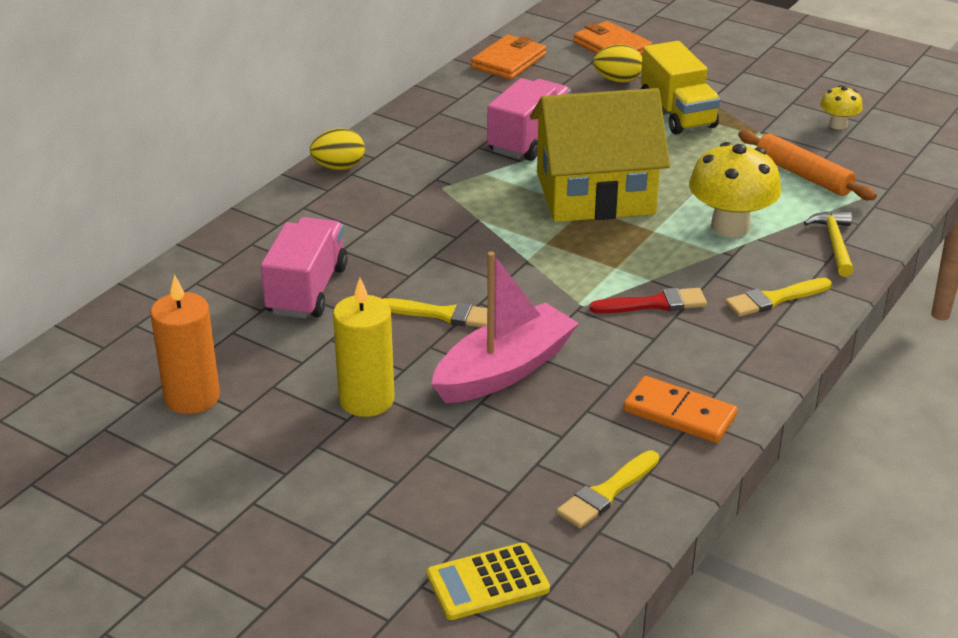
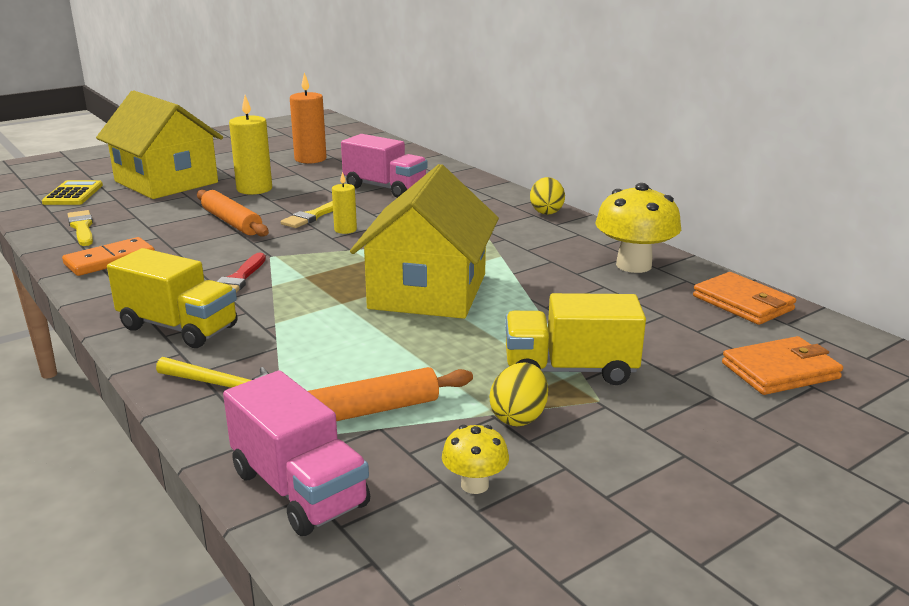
camera: 110 degrees right, 10 degrees down
pink boat [432,252,579,403] -> orange rolling pin [197,190,269,237]
pink truck [487,78,571,161] -> pink truck moved to [223,370,370,536]
yellow egg [593,44,642,83] -> yellow egg moved to [490,362,548,426]
yellow mushroom [689,142,781,238] -> yellow mushroom moved to [595,183,681,273]
yellow brush [725,278,831,317] -> yellow truck [107,248,237,348]
none -> yellow house [96,91,223,199]
none -> yellow candle [332,172,357,234]

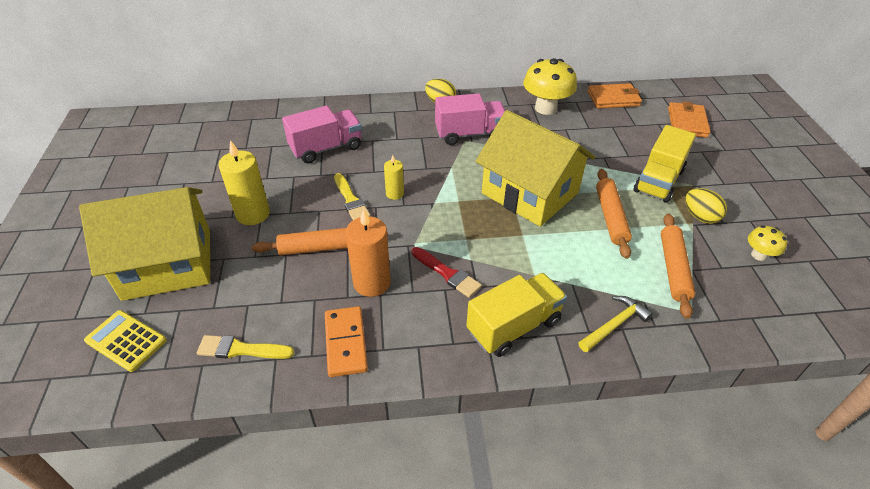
camera: 60 degrees left, 20 degrees up
pink truck [223,370,370,536] -> pink truck moved to [435,93,505,145]
orange candle [290,72,327,164] -> orange candle moved to [346,209,391,297]
none -> orange rolling pin [596,169,632,259]

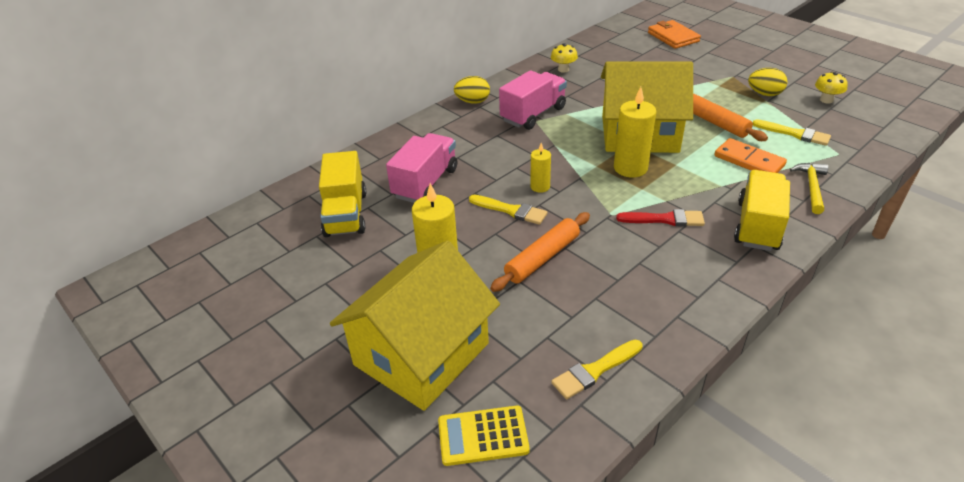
camera: 35 degrees left, 5 degrees down
orange domino [325,306,368,377] -> orange domino moved to [714,138,787,173]
orange candle [346,209,391,297] -> none
yellow mushroom [523,58,577,115] -> yellow mushroom [551,44,578,73], size x0.51
orange wallet [588,83,642,109] -> none
yellow truck [634,125,696,203] -> yellow truck moved to [319,151,366,237]
orange rolling pin [661,214,695,319] -> yellow brush [753,119,831,146]
none -> yellow candle [614,87,657,177]

